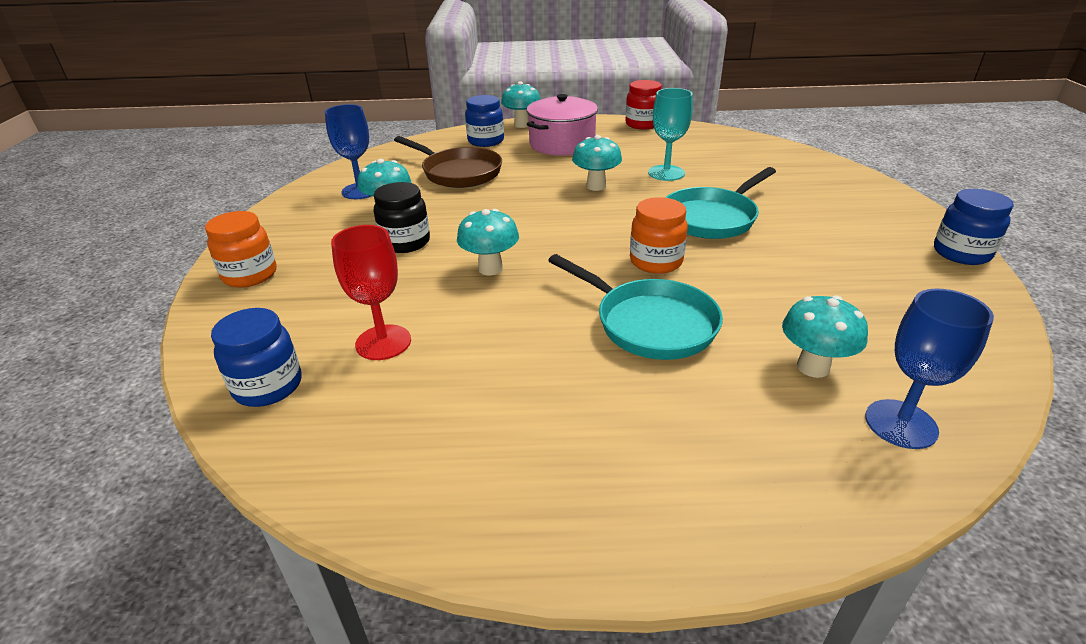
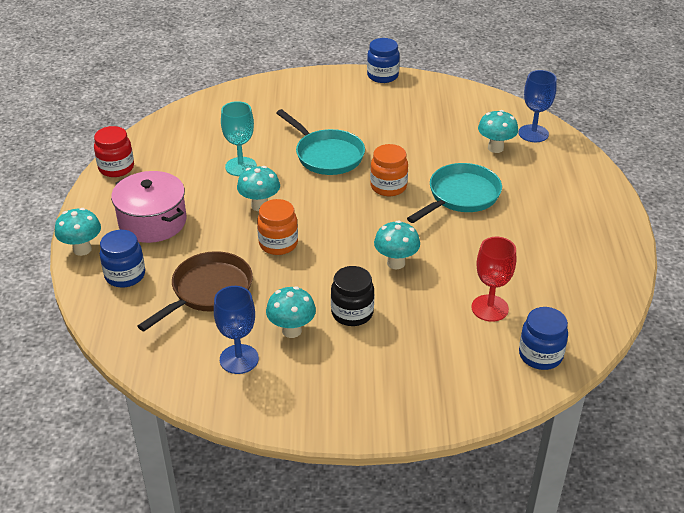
camera: 90 degrees left, 5 degrees up
orange jar [205,211,276,288] -> orange jar moved to [257,199,298,255]

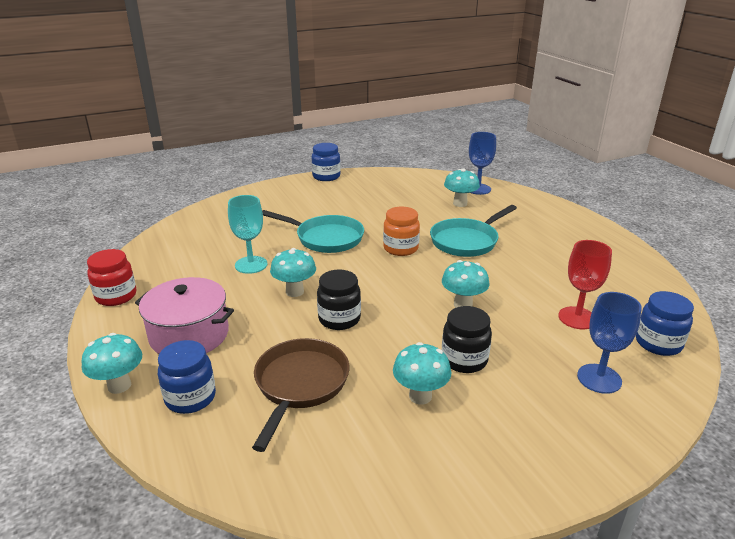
camera: 25 degrees left, 10 degrees down
blue goblet [214,286,259,374] -> blue goblet moved to [577,292,642,394]
orange jar [257,199,298,255] -> black jar [317,270,361,330]
turquoise pan [407,163,502,223] -> turquoise pan turned 150 degrees counterclockwise [430,205,517,257]

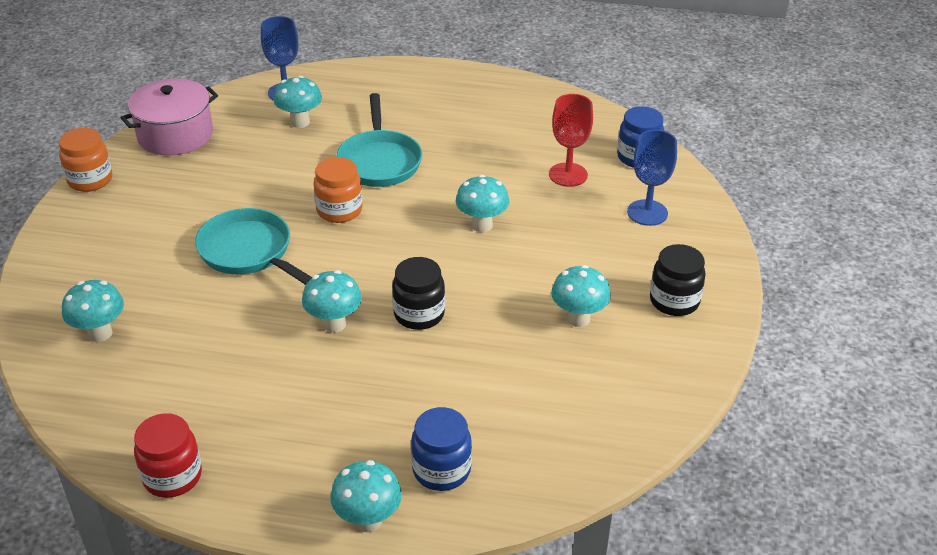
camera: 55 degrees left, 10 degrees up
pink pot [135,277,234,354] -> pink pot moved to [121,79,218,156]
turquoise goblet [228,195,268,274] -> none
brown pan [252,338,349,452] -> none
turquoise pan [262,210,364,253] -> turquoise pan turned 105 degrees counterclockwise [195,208,312,285]
blue jar [312,143,341,181] -> orange jar [59,128,112,192]
black jar [442,306,492,373] -> black jar moved to [650,244,706,316]
none -> turquoise mushroom [62,280,124,342]

